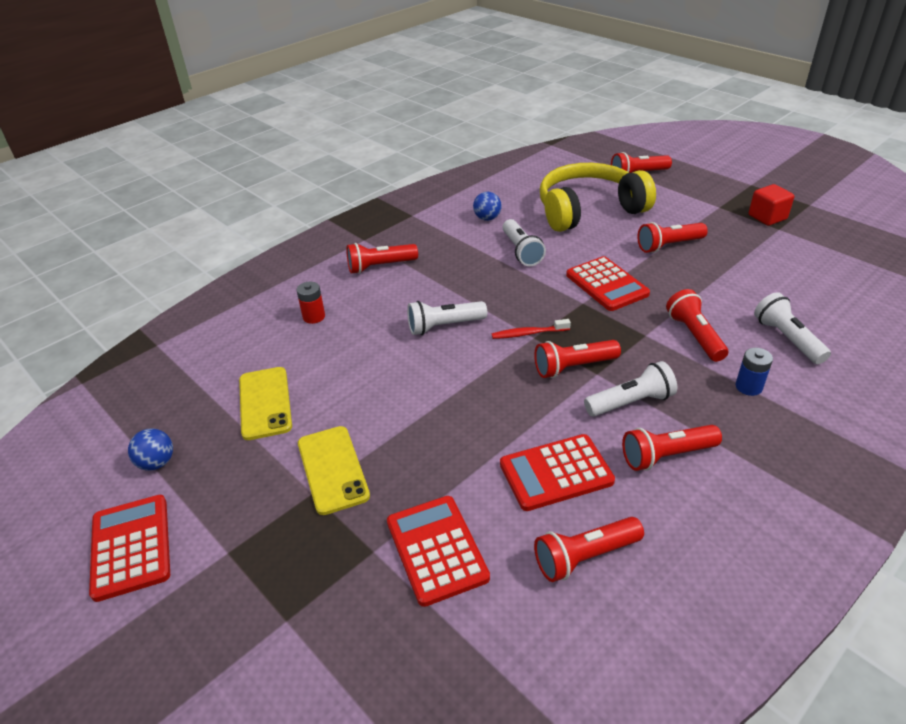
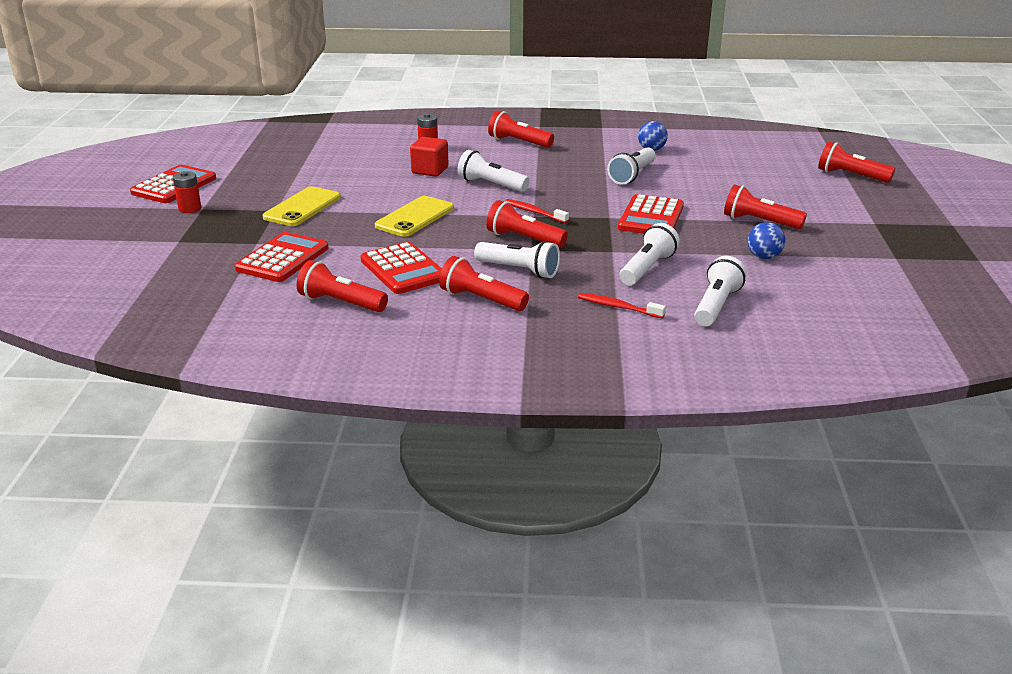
camera: 45 degrees right, 10 degrees down
blue ball [128,429,173,471] -> blue ball moved to [748,222,785,259]
yellow phone [239,367,292,440] -> yellow phone moved to [375,196,454,237]
red calculator [500,434,615,511] -> red calculator turned 150 degrees counterclockwise [360,242,442,294]
yellow headphones [540,163,656,232] -> none
red flashlight [666,289,728,362] -> white flashlight [620,223,680,285]
blue battery [735,348,773,396] -> red toothbrush [578,293,666,319]
red cube [749,184,794,226] -> red cube moved to [410,137,448,177]
none -> red battery [173,171,201,213]

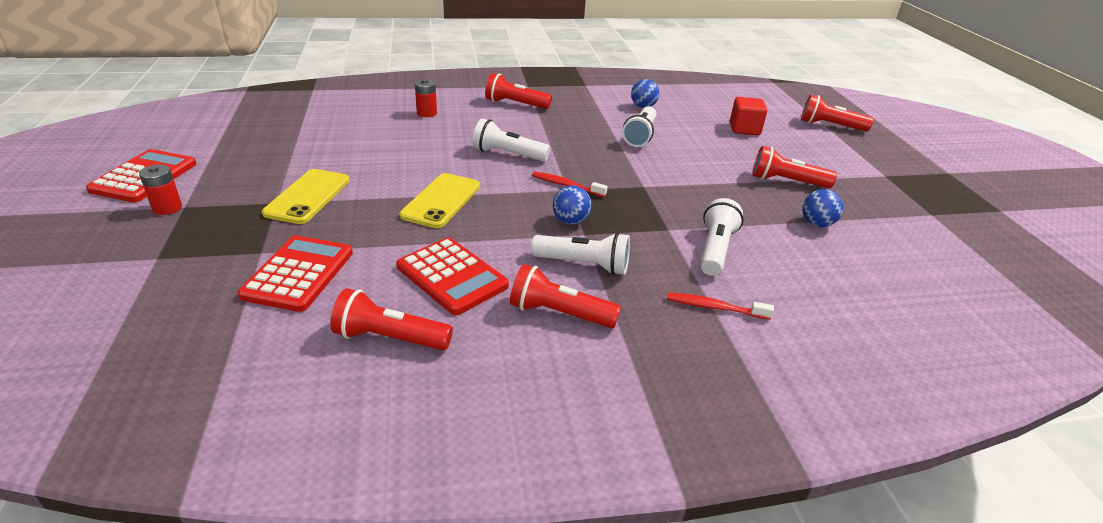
camera: 15 degrees left, 5 degrees up
red cube [410,137,448,177] -> red cube moved to [730,97,767,135]
red flashlight [486,200,568,248] -> blue ball [553,185,592,225]
red calculator [618,194,684,234] -> none
white flashlight [694,256,746,326] -> none

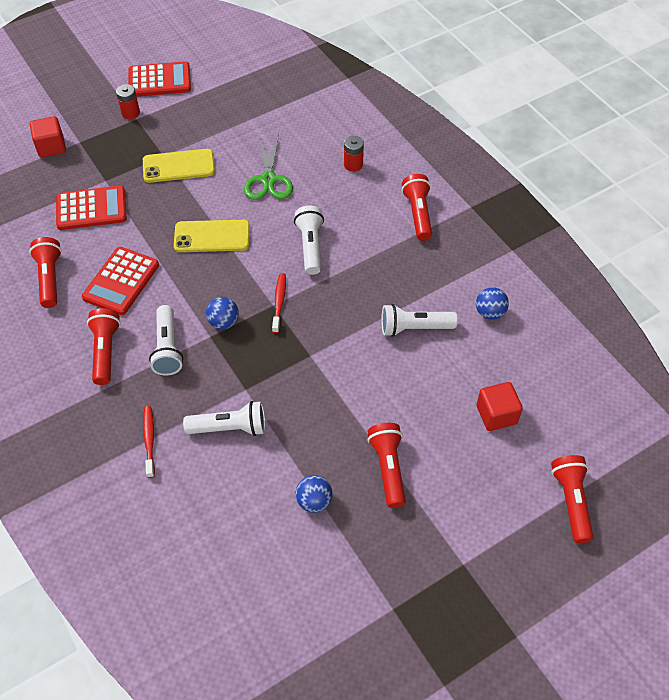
camera: 70 degrees right, 20 degrees up
none -> red cube [30,116,66,158]
none -> green scissors [244,135,293,200]

